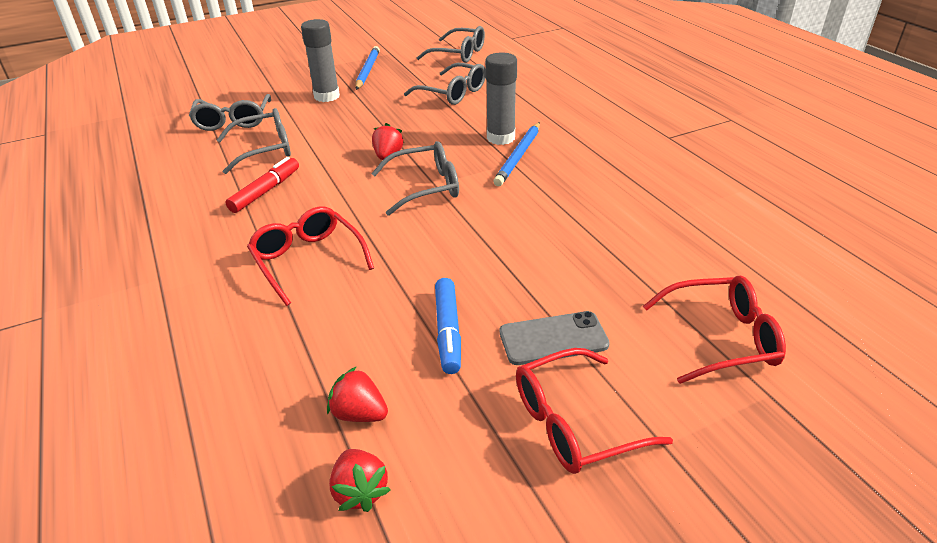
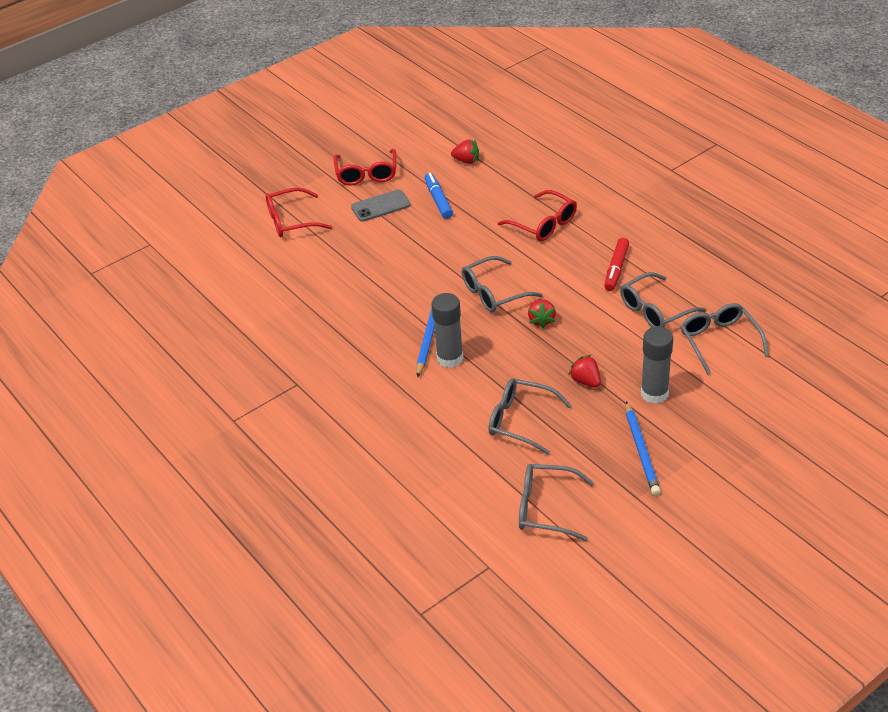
camera: 170 degrees right, 5 degrees up
red strawberry [329,449,391,512] -> red strawberry moved to [569,355,601,387]
red glasses [516,348,673,474] -> red glasses turned 120 degrees clockwise [334,149,396,185]

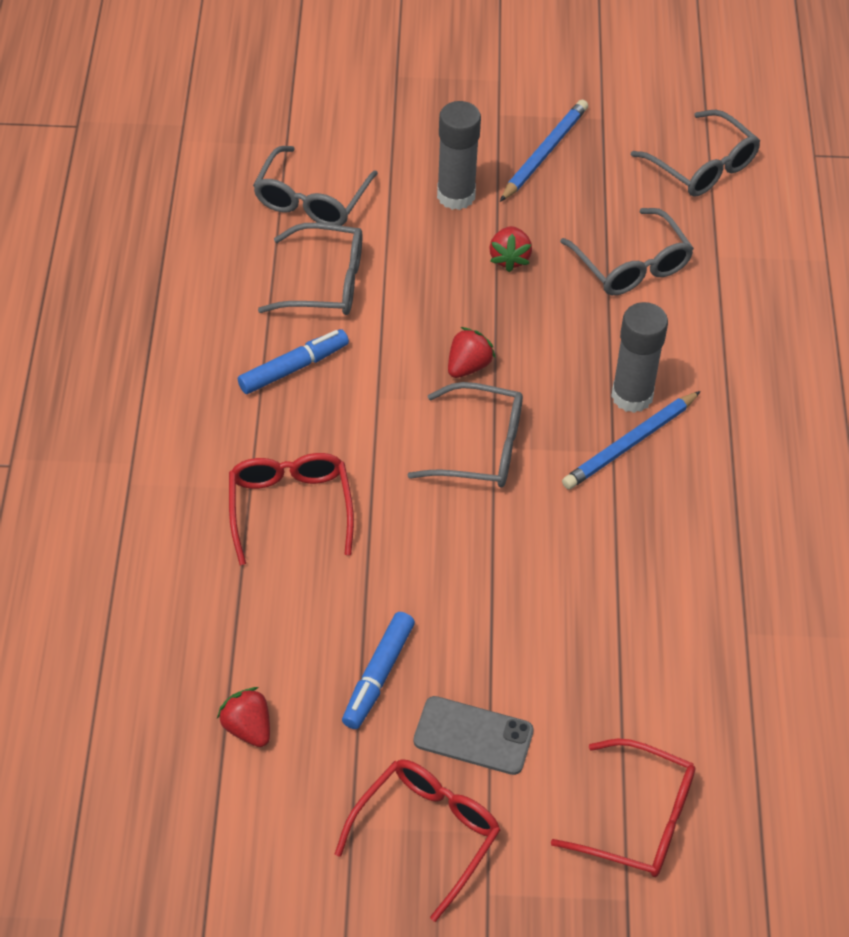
camera: 145 degrees left, 10 degrees up
red marker [604,238,629,291] -> blue marker [238,329,349,394]

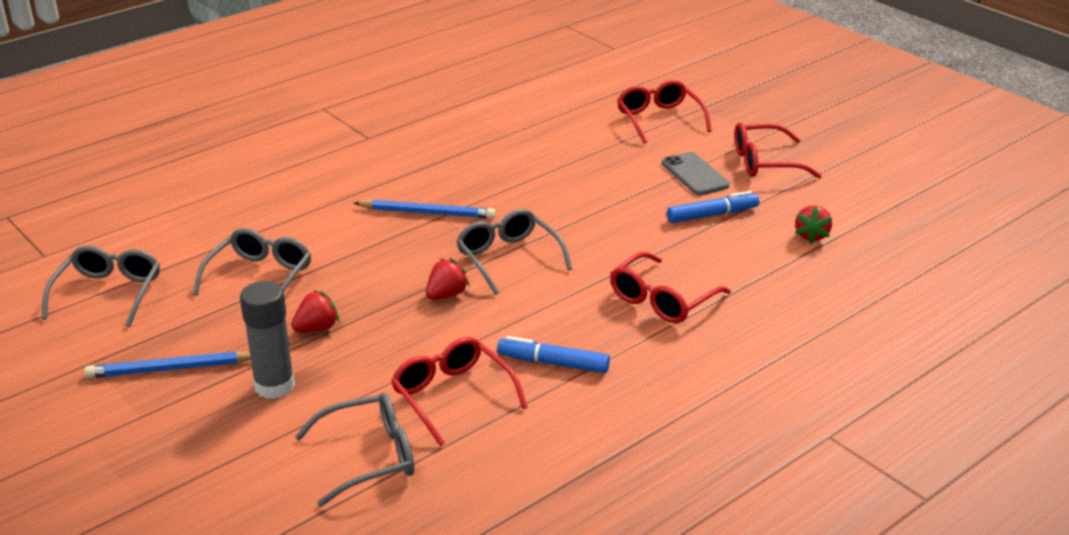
camera: 130 degrees left, 20 degrees down
grey glasses [258,223,362,315] -> red glasses [391,337,528,447]
red strawberry [448,327,496,378] -> red strawberry turned 135 degrees clockwise [426,258,470,300]
grey glue stick [611,302,668,413] -> none

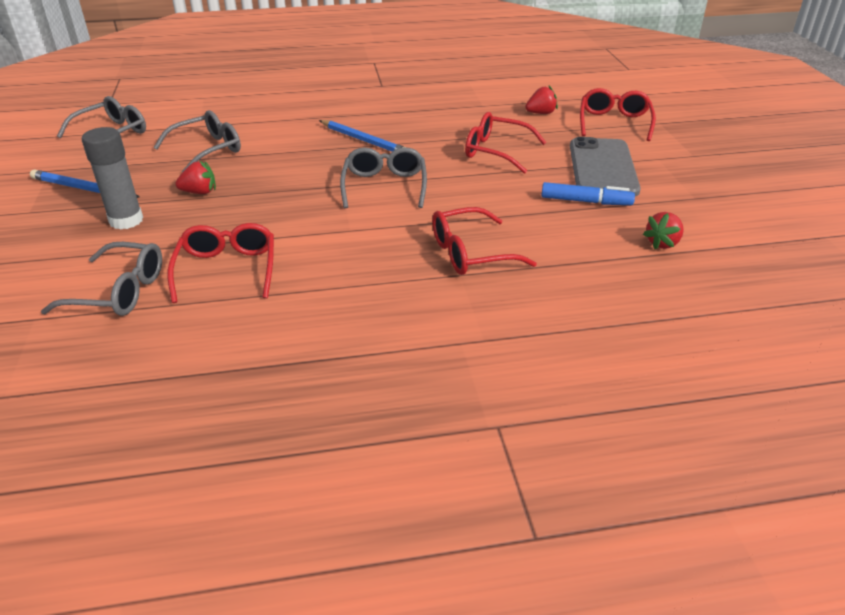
camera: 30 degrees right, 5 degrees up
red strawberry [426,258,470,300] -> red strawberry moved to [525,86,558,114]
blue marker [497,336,610,373] -> none
grey phone [662,152,730,195] -> grey phone [570,137,641,196], size x1.61
red glasses [734,122,822,179] -> red glasses moved to [465,112,546,174]

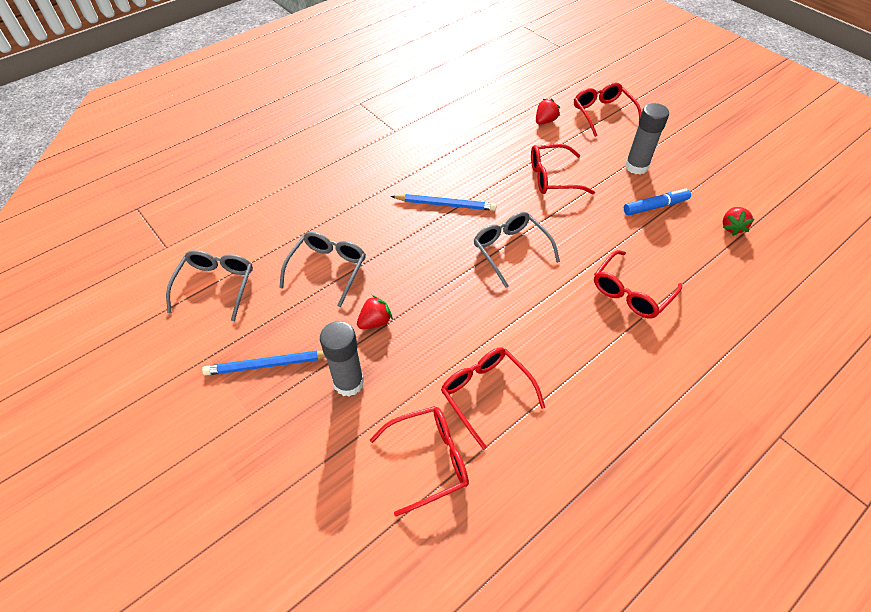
camera: 30 degrees left, 15 degrees up
grey glasses [41,242,162,316] -> red glasses [370,406,469,516]
grey phone [570,137,641,196] -> grey glue stick [625,103,669,174]

